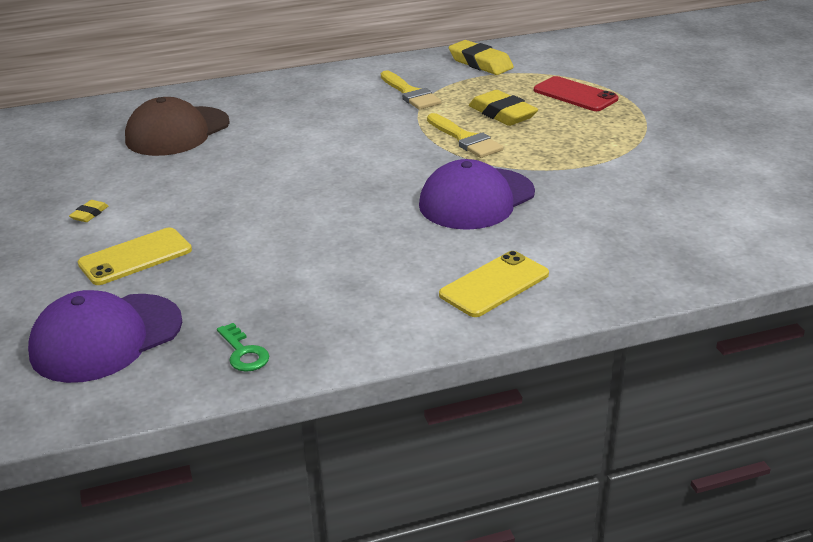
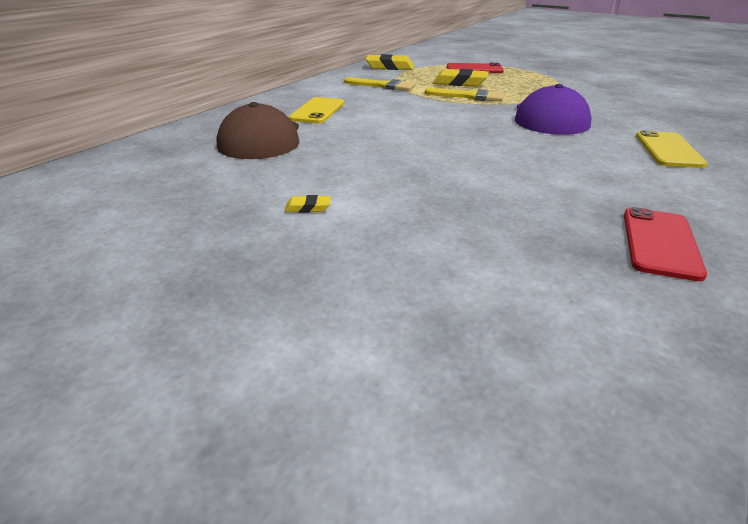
camera: 40 degrees left, 0 degrees up
purple cap [28,290,182,383] -> none
yellow eraser [69,200,108,222] -> yellow eraser turned 75 degrees counterclockwise [284,195,331,213]
yellow phone [78,228,192,285] -> yellow phone moved to [289,97,344,123]
green key [217,323,269,372] -> red phone [624,207,707,281]

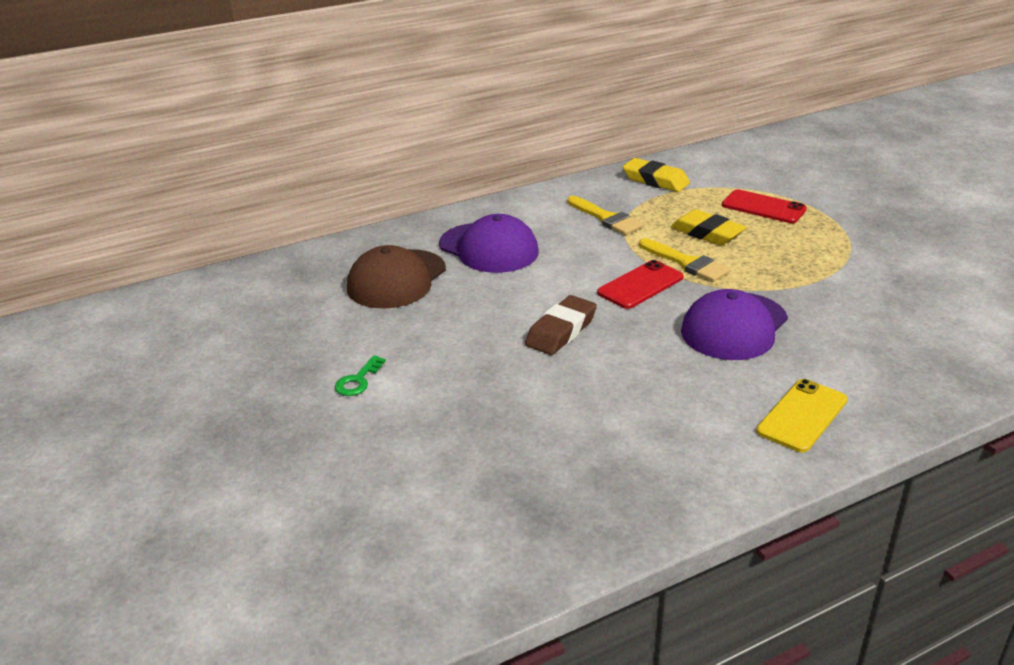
camera: 30 degrees right, 0 degrees up
yellow eraser [284,195,331,213] -> green key [335,355,386,396]
yellow phone [289,97,344,123] -> purple cap [439,214,539,273]
red phone [624,207,707,281] -> red phone moved to [597,260,684,309]
none -> brown eraser [525,295,597,355]

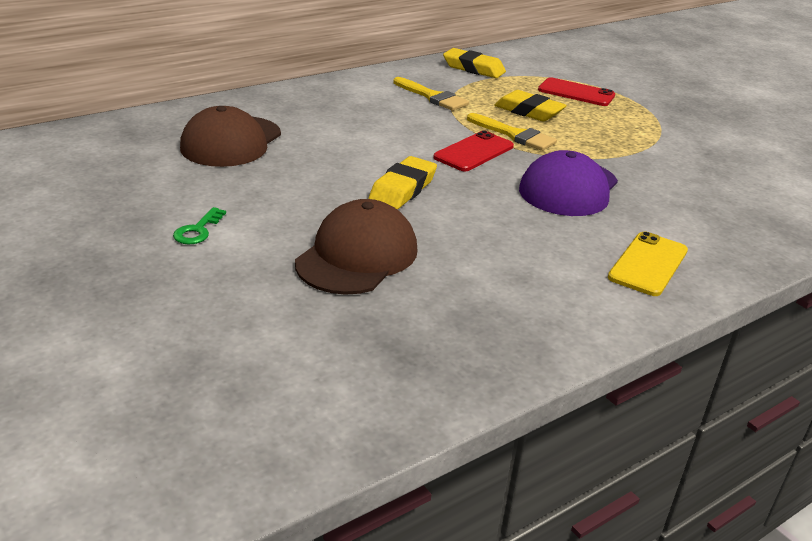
camera: 10 degrees left, 0 degrees up
purple cap [439,214,539,273] -> none
brown eraser [525,295,597,355] -> yellow eraser [368,156,437,209]
none -> brown cap [295,199,418,295]

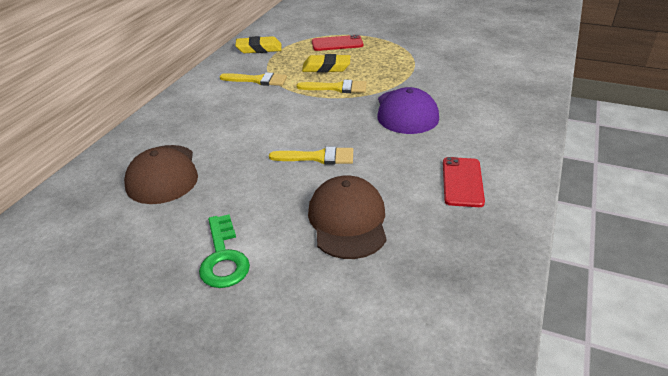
camera: 30 degrees left, 5 degrees up
green key [173,207,226,244] -> green key [199,214,250,288], size x1.72
yellow eraser [368,156,437,209] -> yellow brush [269,146,353,165]
red phone [433,131,514,171] -> red phone moved to [443,157,485,207]
yellow phone [608,231,688,296] -> none

